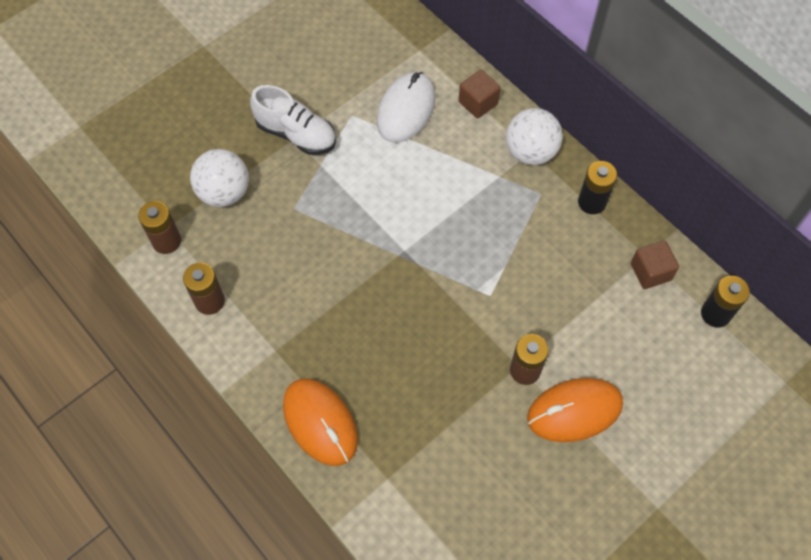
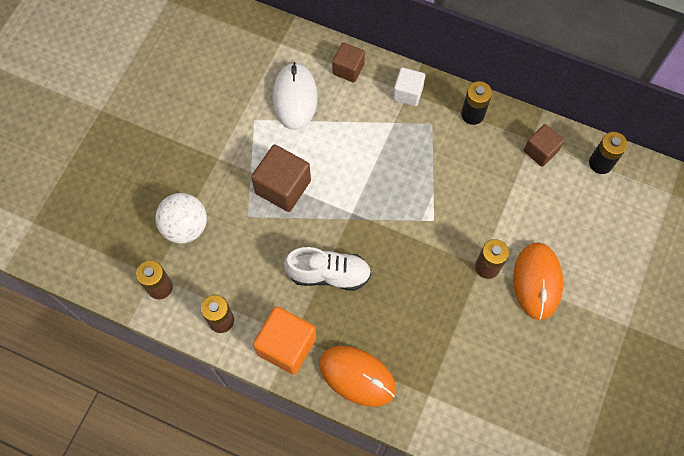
camera: 25 degrees left, 5 degrees up
white shoe [250,85,336,155] -> white shoe moved to [284,247,371,291]
white ball [506,108,563,165] -> white cube [393,67,425,106]
orange mouse [527,378,623,442] -> orange mouse turned 45 degrees counterclockwise [513,242,563,320]
none -> brown cube [251,144,311,212]
none -> orange cube [253,306,316,375]

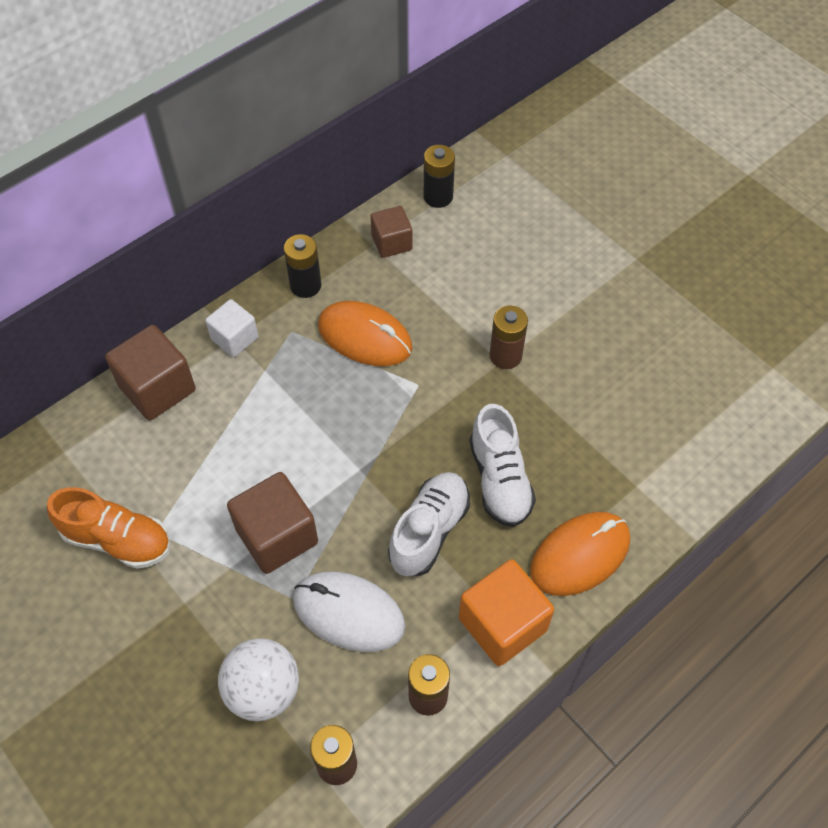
camera: 65 degrees left, 10 degrees down
white mouse [273,62,318,130] -> white mouse moved to [293,571,405,652]
brown cube [332,43,365,82] -> brown cube [105,325,196,421], size x1.60
orange mouse [513,242,563,320] -> orange mouse moved to [318,301,412,366]
none -> orange shoe [47,487,171,569]
none -> white shoe [470,404,536,527]

